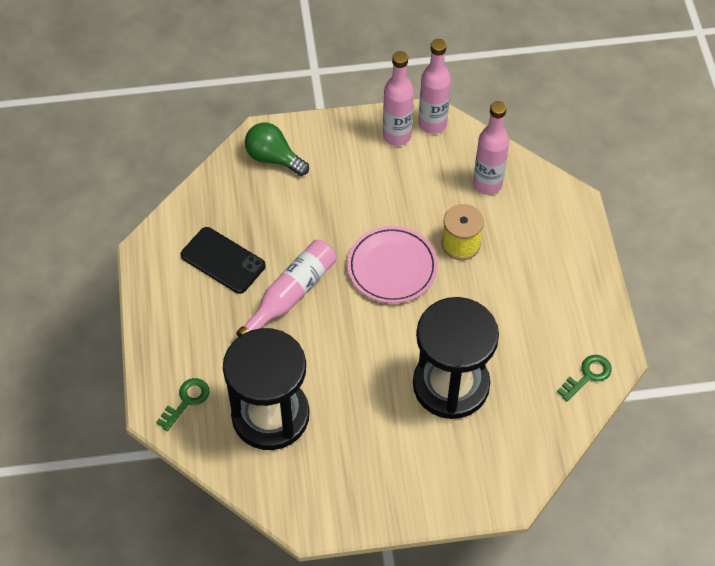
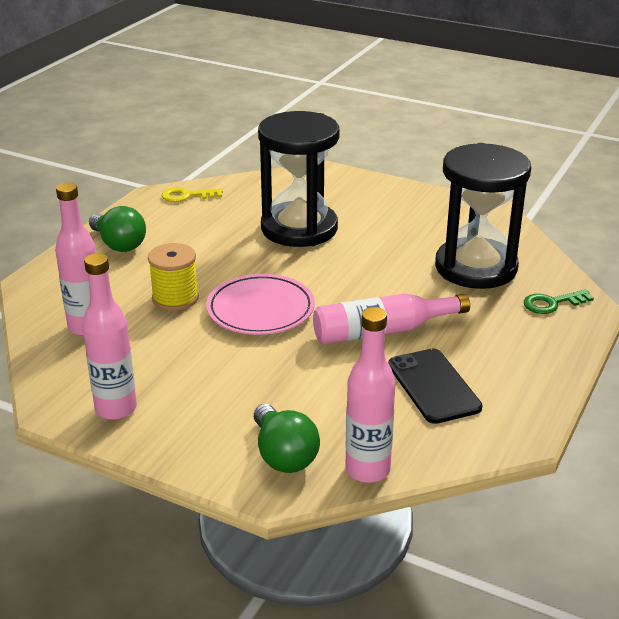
camera: 145 degrees left, 25 degrees down
pink bottle [419,39,451,134] -> pink bottle moved to [345,307,395,483]
green key [557,355,612,401] -> yellow key [162,187,223,202]
none -> green light bulb [89,206,146,252]

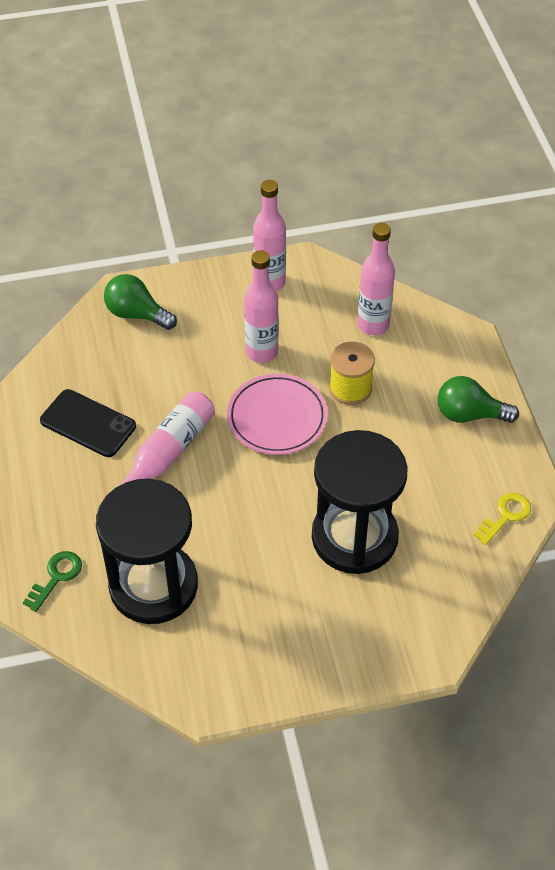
camera: 140 degrees right, 20 degrees up
pink bottle [345,307,395,483] -> pink bottle moved to [244,250,279,363]

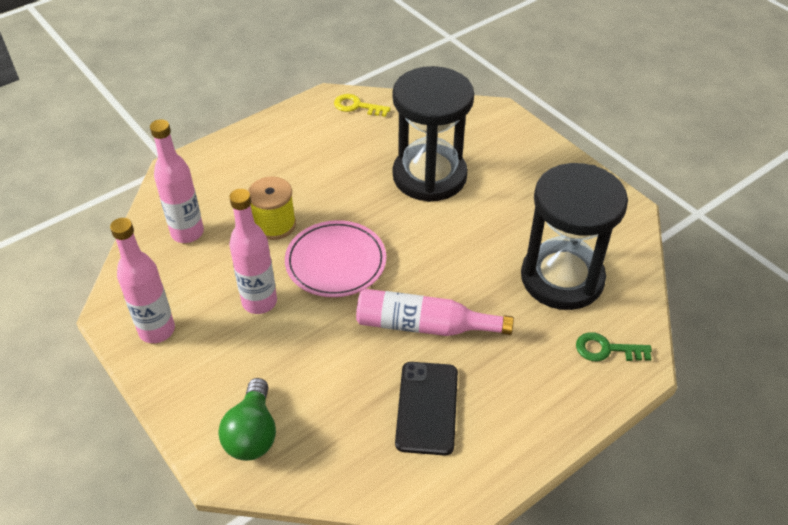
camera: 115 degrees left, 5 degrees down
green light bulb [438,376,519,423] -> none

